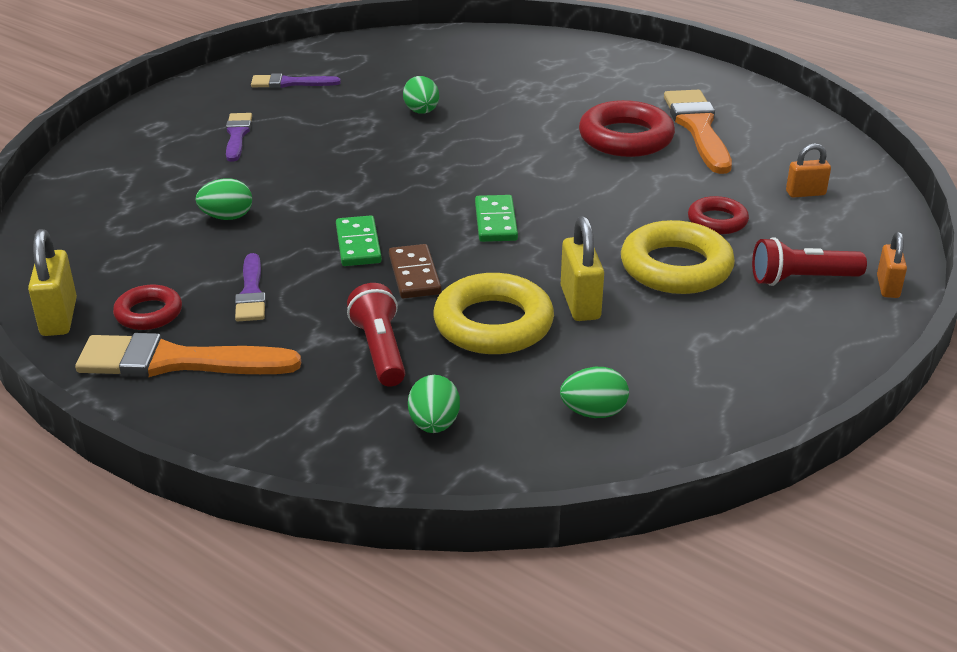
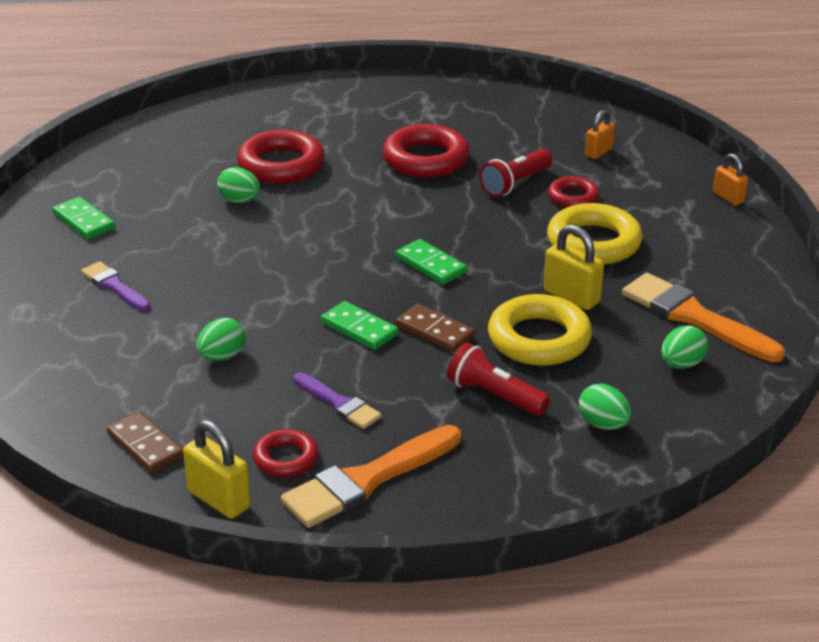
camera: 40 degrees left, 0 degrees up
purple brush [251,73,341,88] -> green domino [52,197,115,239]
orange brush [664,90,732,174] -> orange brush moved to [622,273,785,362]
red flashlight [752,237,867,286] -> red flashlight moved to [479,149,552,197]
none -> brown domino [107,411,184,473]
none -> red ring [237,130,325,184]

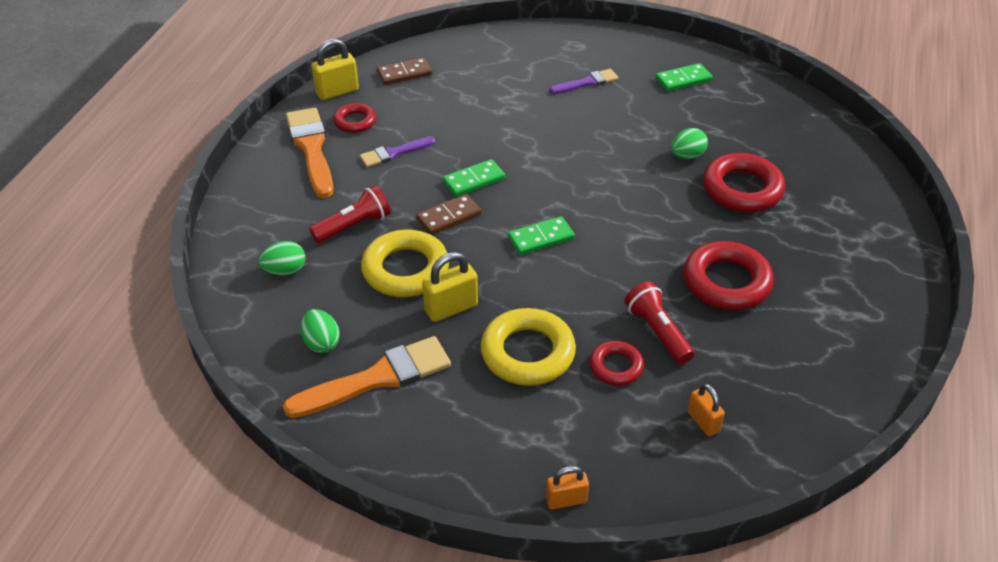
camera: 110 degrees right, 10 degrees up
green egg [196,318,245,361] -> none

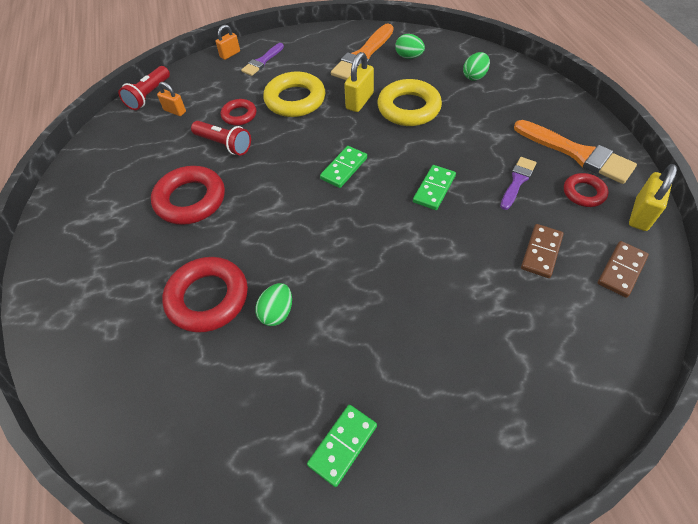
camera: 150 degrees right, 10 degrees up
red flashlight [309,185,391,243] -> red flashlight moved to [118,66,170,110]
brown domino [416,194,481,235] -> brown domino moved to [521,224,564,278]
purple brush [549,69,619,94] -> purple brush moved to [241,43,284,76]

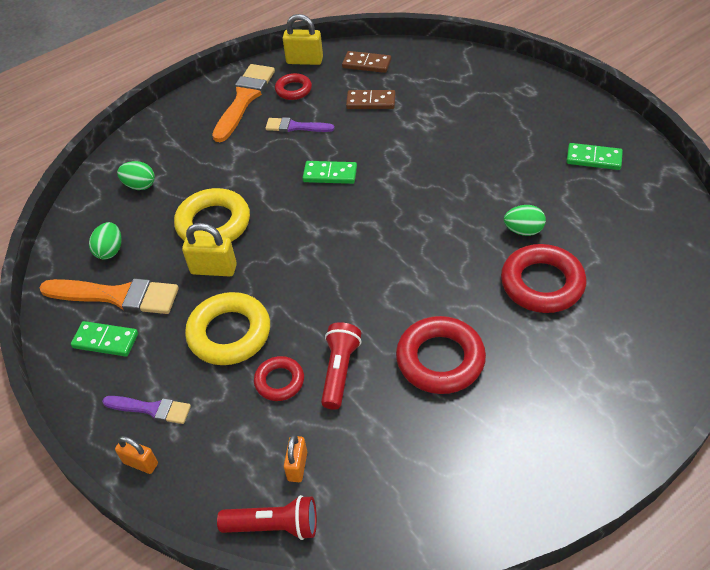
camera: 110 degrees left, 5 degrees down
green domino [320,146,367,188] -> green domino moved to [71,321,138,356]

